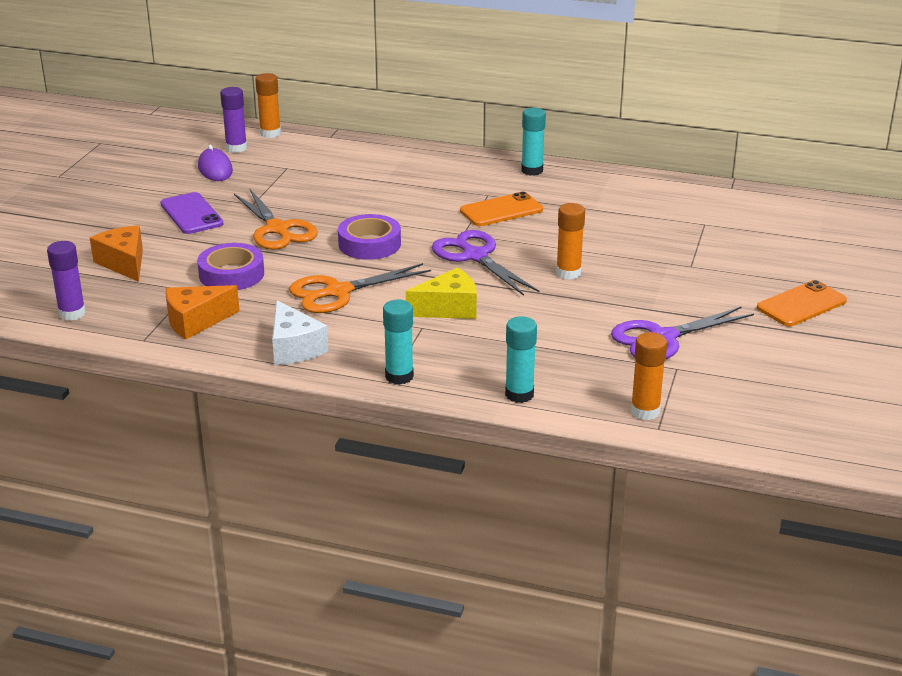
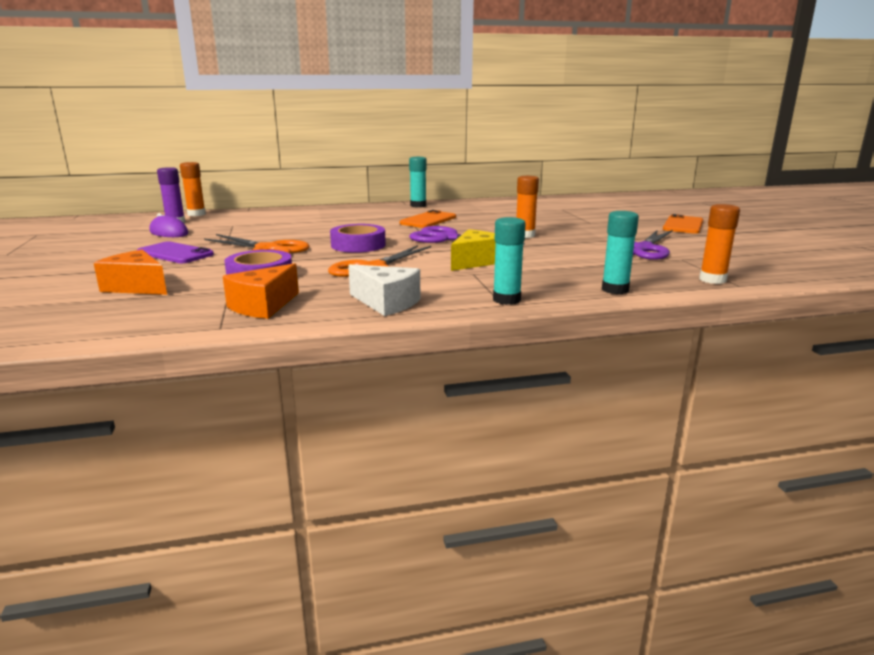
camera: 30 degrees left, 10 degrees down
purple glue stick [47,241,86,321] -> none

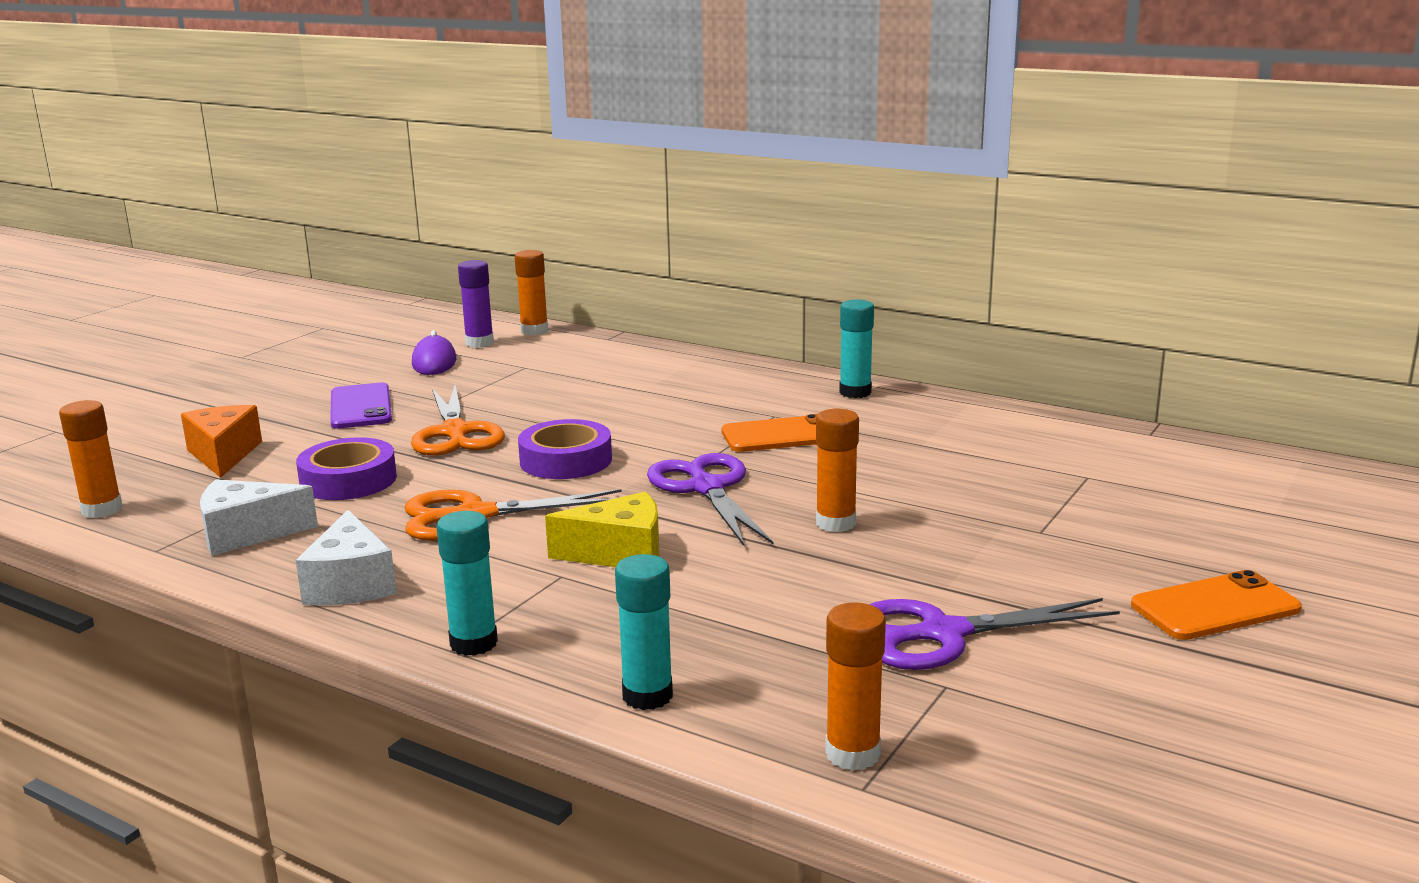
camera: 45 degrees right, 0 degrees up
orange cheese [223,263,299,319] -> white cheese [200,479,318,556]
none -> orange glue stick [59,400,123,518]

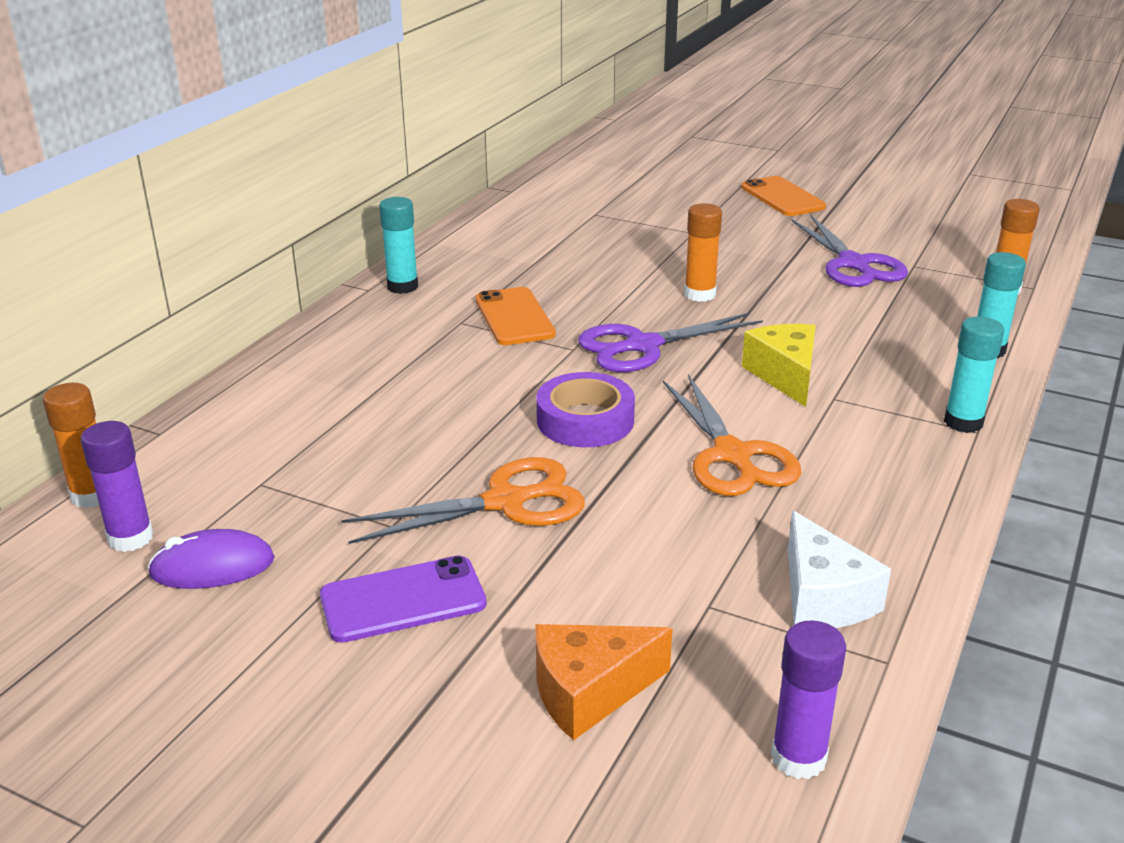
camera: 95 degrees left, 10 degrees up
orange glue stick [59,400,123,518] -> purple glue stick [771,620,846,779]
purple tape [296,437,397,500] -> none
white cheese [296,510,397,605] -> none

